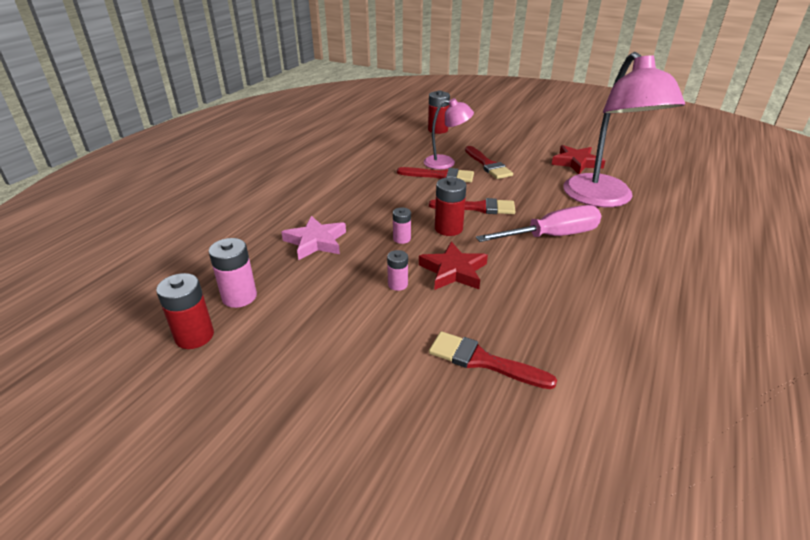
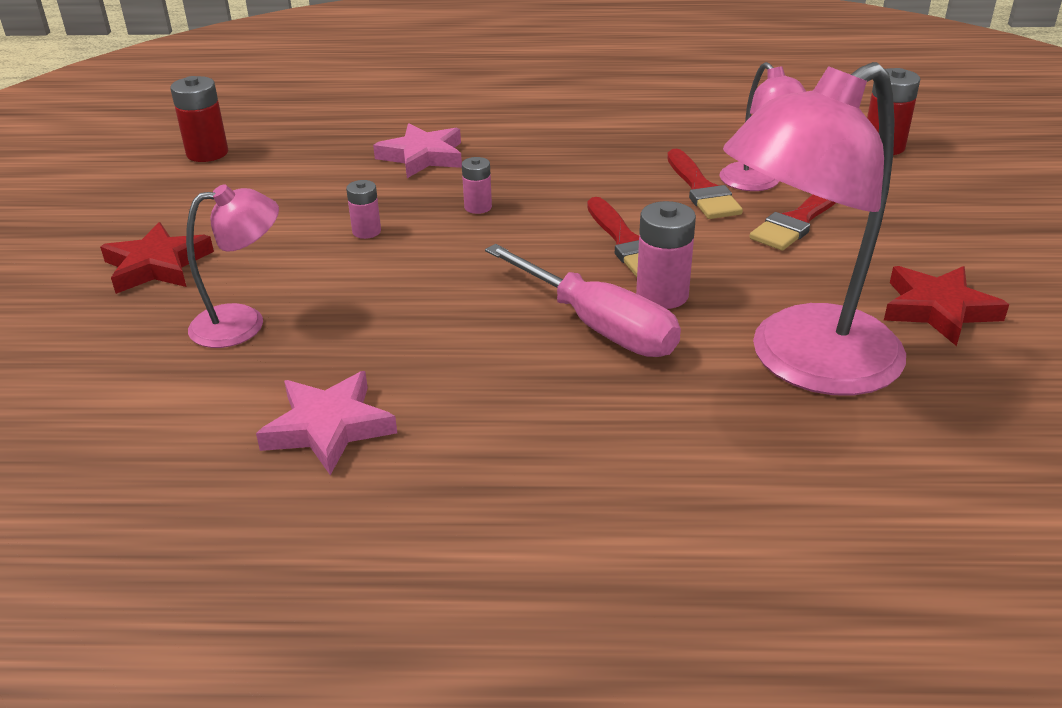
camera: 65 degrees right, 0 degrees up
pink battery [208,238,257,308] -> pink battery moved to [636,201,696,309]
red star [419,241,488,290] -> red star moved to [100,222,214,294]
red brush [429,331,557,389] -> pink lamp [186,184,279,348]
red battery [435,177,466,236] -> none
none -> pink star [256,371,397,475]

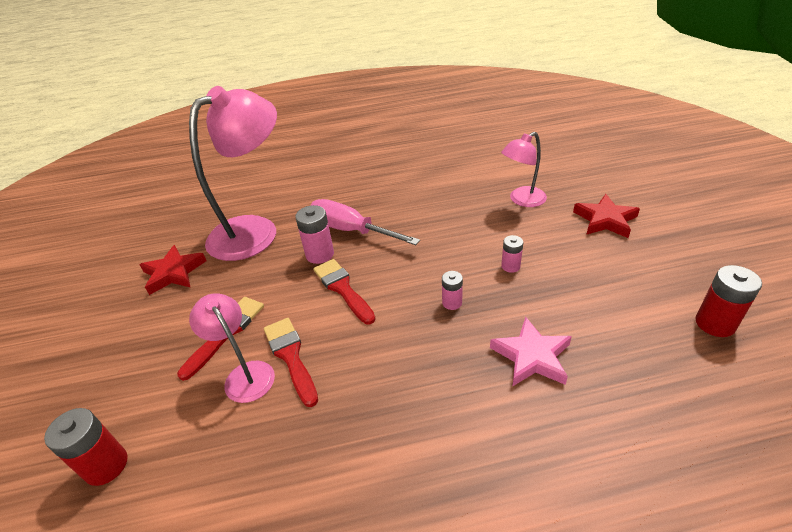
camera: 170 degrees right, 5 degrees up
pink star [256,371,397,475] -> none

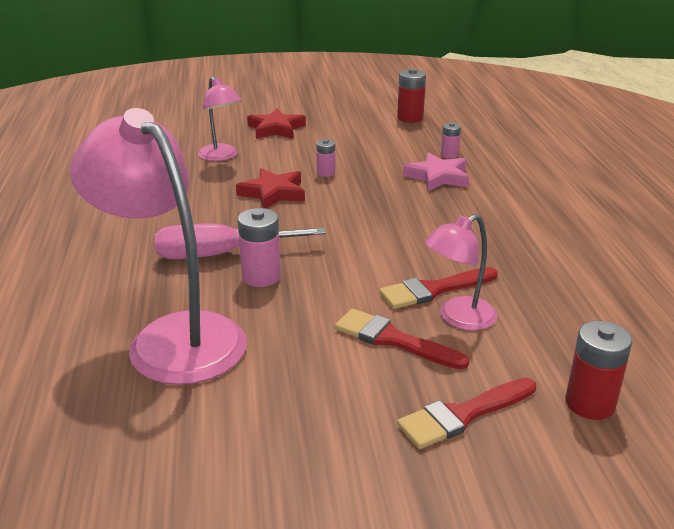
camera: 90 degrees left, 10 degrees down
red star [139,245,207,295] -> red star moved to [236,168,305,209]
pink screwdriver [311,199,420,245] -> pink screwdriver turned 45 degrees clockwise [155,224,326,259]
red brush [313,259,376,324] -> red brush moved to [397,378,536,449]
pink battery [442,271,463,310] -> pink battery moved to [441,122,461,158]

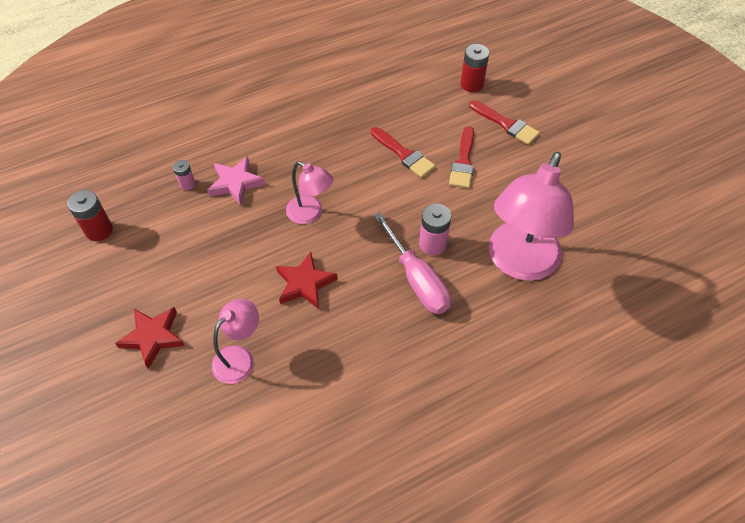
camera: 110 degrees left, 25 degrees up
pink battery [316,139,335,177] -> none
pink lamp [425,214,497,331] -> pink lamp moved to [286,161,333,224]

